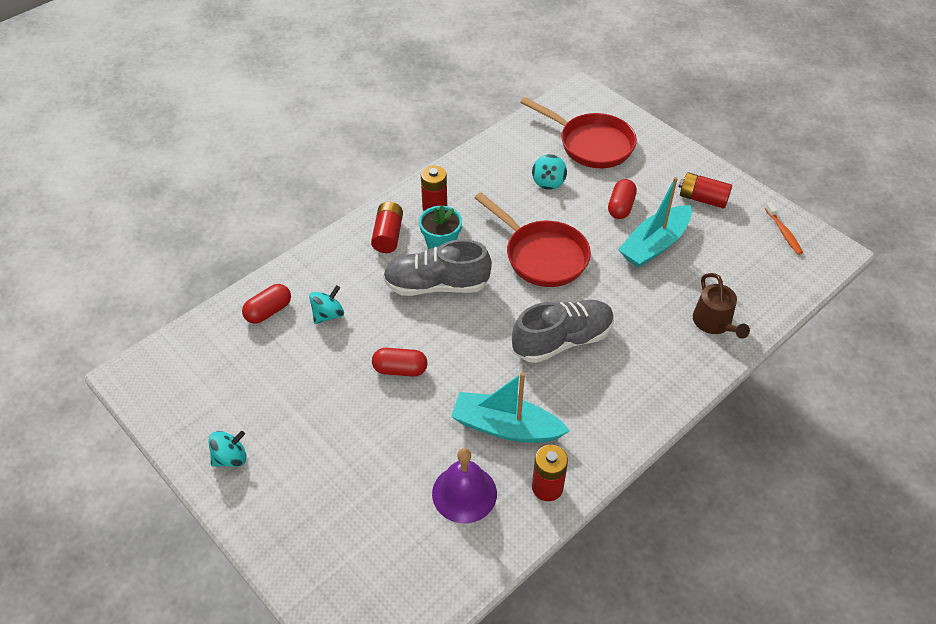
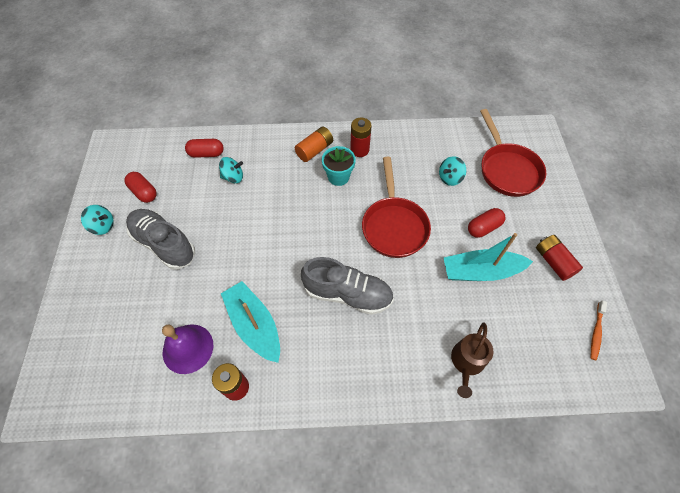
camera: 40 degrees right, 10 degrees up
red battery [371,202,403,253] -> orange battery [295,127,333,162]
red capsule [372,348,427,377] -> red capsule moved to [125,172,157,203]
grey shoe [383,239,492,296] -> grey shoe moved to [126,209,195,270]

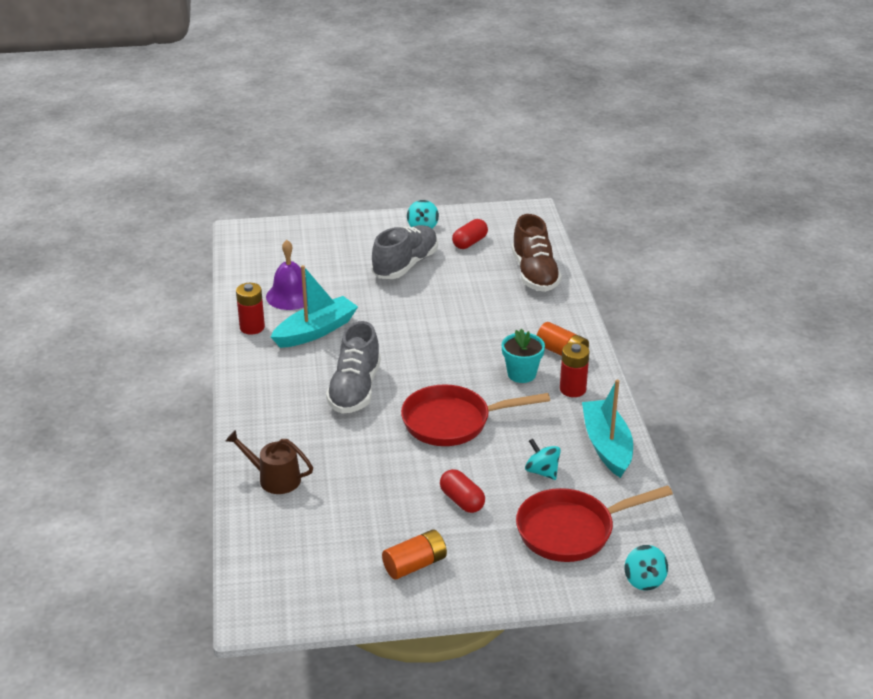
camera: 85 degrees right, 25 degrees down
red capsule [185,139,224,158] -> brown shoe [512,214,562,292]
turquoise spinning top [219,157,243,183] -> turquoise spinning top moved to [625,545,668,590]
turquoise boat [444,233,533,281] -> turquoise boat moved to [582,380,633,478]
red battery [536,235,583,281] -> orange battery [382,529,447,580]
orange toothbrush [591,300,607,360] -> none

